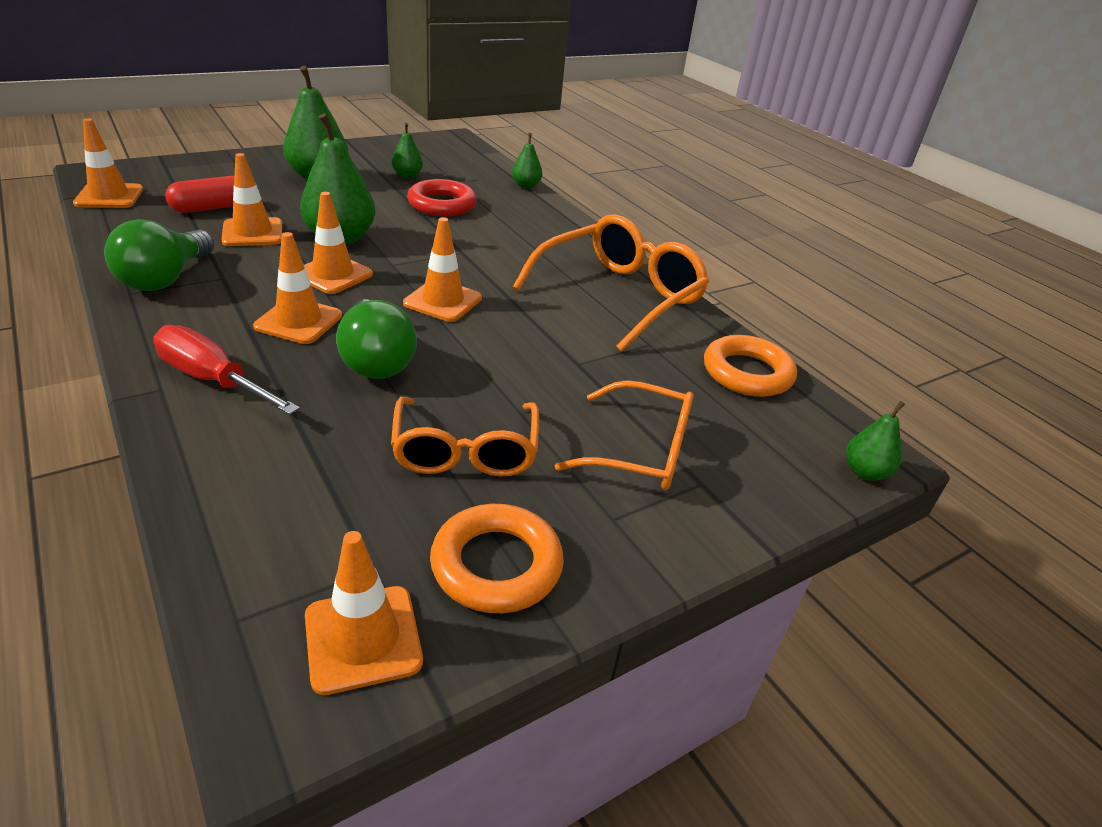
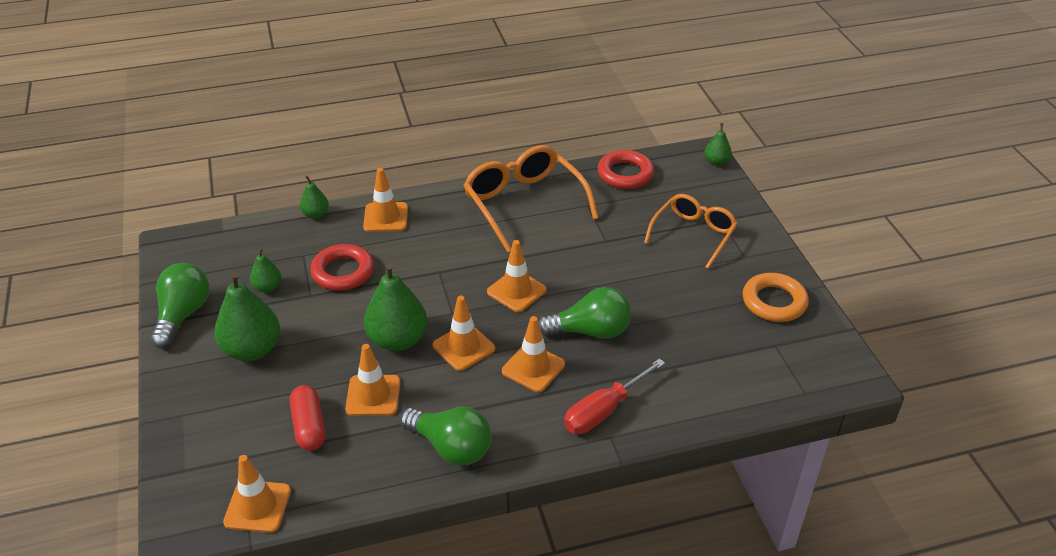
camera: 70 degrees left, 5 degrees up
orange traffic cone [305,531,423,695] -> orange traffic cone moved to [363,168,408,232]
orange glasses [391,397,539,477] -> none
orange ring [704,335,797,397] -> red ring [598,150,654,189]
none -> green light bulb [150,263,209,349]

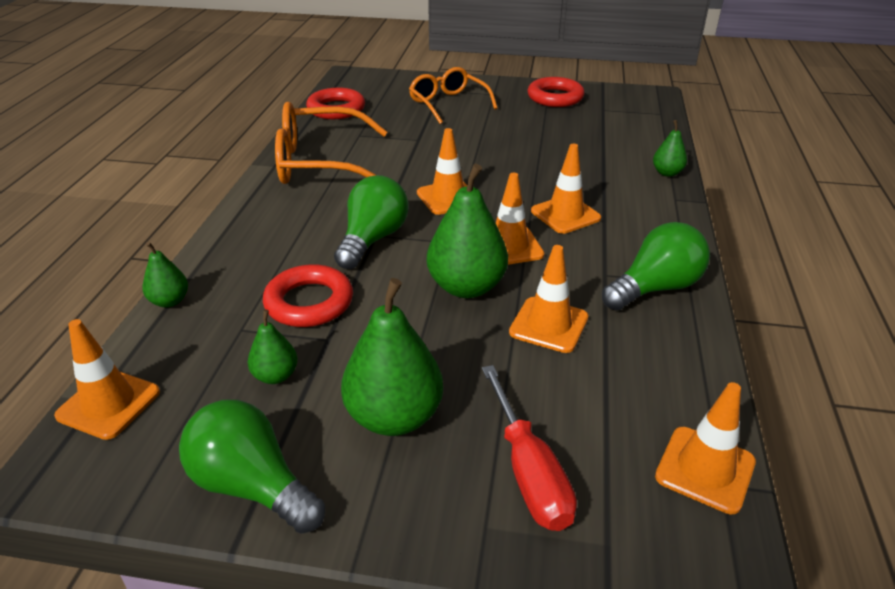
camera: 65 degrees left, 5 degrees down
red capsule [290,385,325,451] -> none
orange traffic cone [363,168,408,232] -> orange traffic cone moved to [54,319,160,440]
green light bulb [538,287,631,339] -> green light bulb moved to [334,175,409,269]
red screwdriver [564,358,665,434] -> red screwdriver moved to [482,365,577,531]
green pear [704,123,732,166] -> green pear moved to [653,120,687,177]
orange ring [743,273,809,322] -> red ring [528,77,585,107]

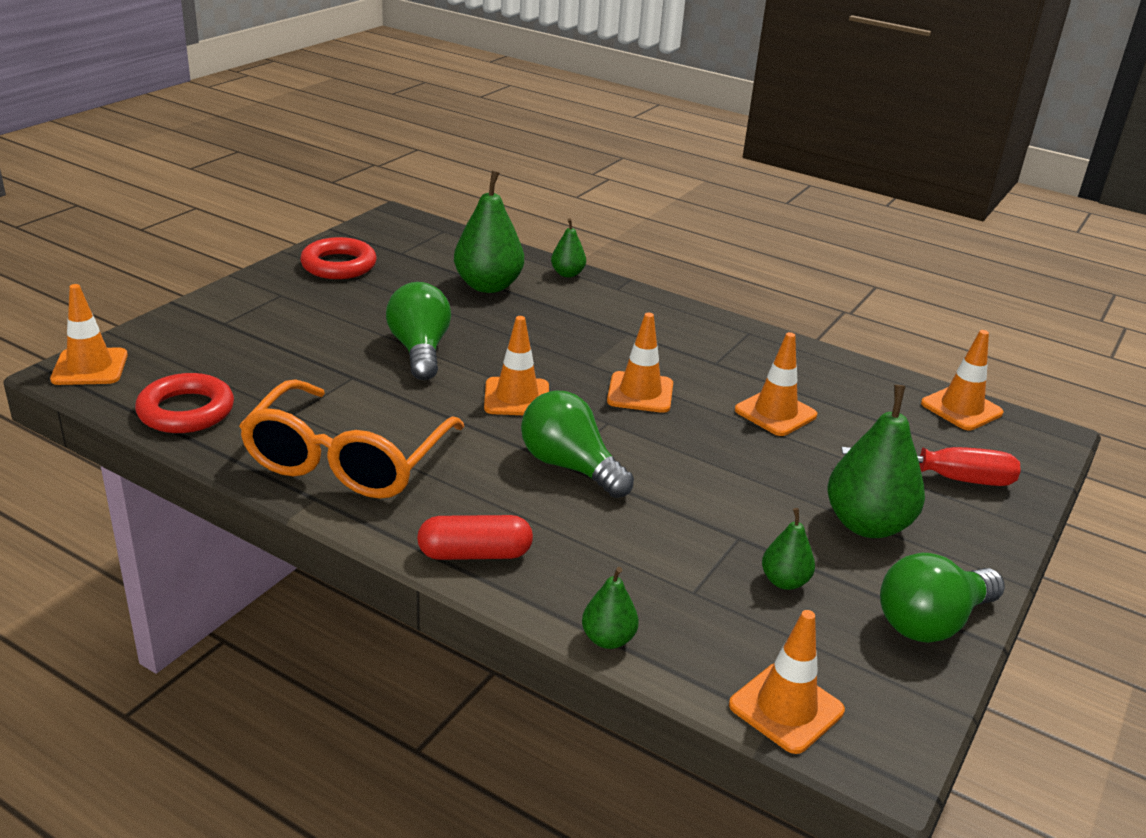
camera: 70 degrees left, 5 degrees down
red ring [263,264,353,327] -> none
orange glasses [409,67,498,124] -> none
green pear [427,164,508,298] -> green pear moved to [454,171,524,293]
orange traffic cone [531,144,601,234] -> orange traffic cone moved to [50,284,128,385]
green light bulb [602,222,710,310] -> green light bulb moved to [386,282,451,380]
none -> red capsule [417,515,533,560]

